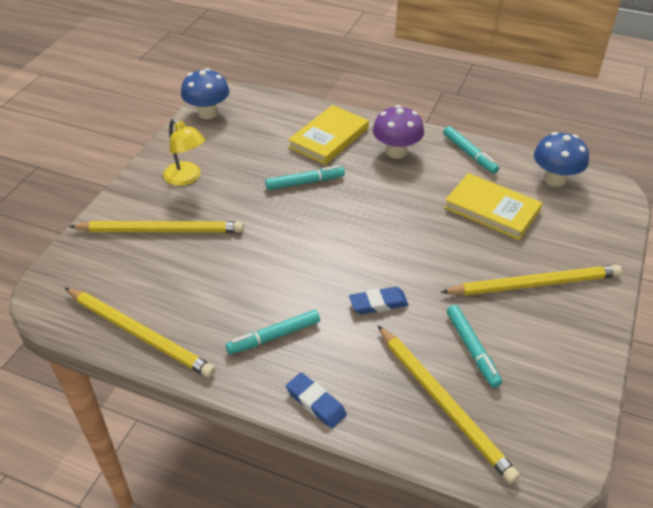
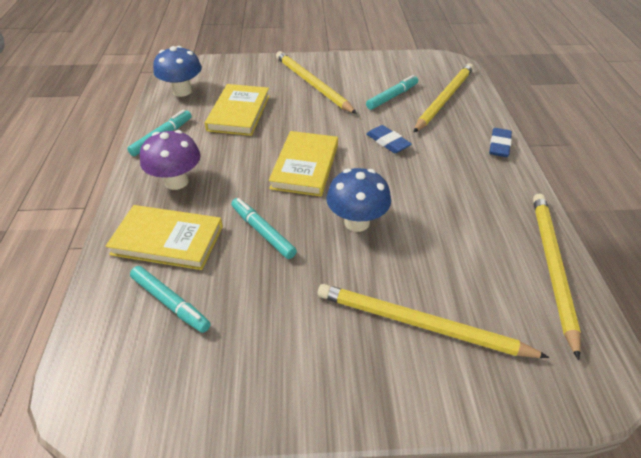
camera: 115 degrees left, 0 degrees up
yellow pencil [69,221,244,233] -> yellow pencil turned 45 degrees counterclockwise [318,284,549,358]
yellow lamp [163,119,205,186] -> none
blue mushroom [181,68,229,119] -> blue mushroom moved to [326,168,391,232]
turquoise marker [226,310,320,354] -> turquoise marker moved to [130,266,211,333]
none -> yellow book [269,131,338,196]

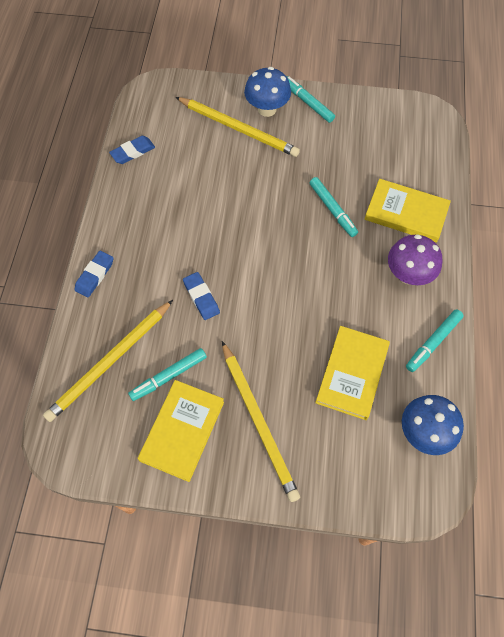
camera: 170 degrees left, 20 degrees up
turquoise marker [130,266,211,333] -> turquoise marker moved to [286,76,335,123]
yellow book [269,131,338,196] -> yellow book moved to [138,380,224,482]
blue mushroom [326,168,391,232] -> blue mushroom moved to [244,67,291,117]
yellow pencil [533,194,581,360] -> blue eraser [109,136,155,164]

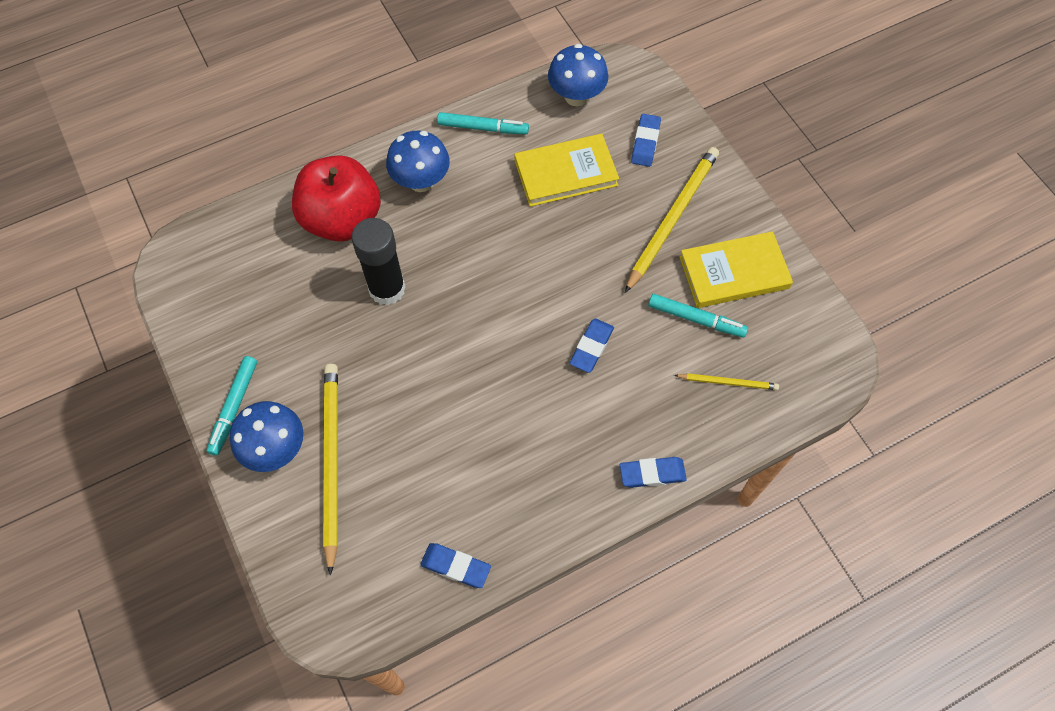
camera: 125 degrees left, 0 degrees up
yellow pencil [43,300,173,422] -> yellow pencil [674,373,779,390], size x0.50
turquoise marker [310,177,358,237] -> black glue stick [351,218,406,305]
yellow book [365,179,451,243] -> red apple [292,155,381,242]
purple mushroom [388,234,442,285] -> blue mushroom [386,131,450,192]
none -> blue eraser [631,114,661,167]

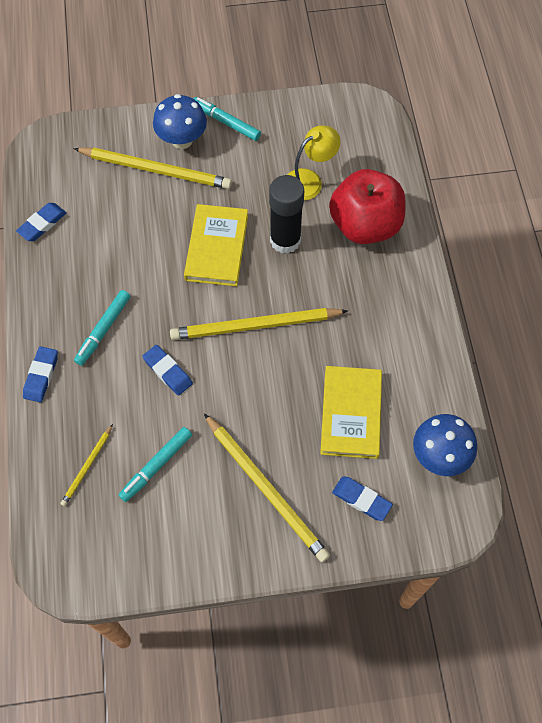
camera: 110 degrees right, 0 degrees up
blue mushroom [386,131,450,192] -> none
turquoise marker [437,112,529,135] -> turquoise marker moved to [74,290,130,366]
yellow book [680,231,793,308] -> yellow book moved to [184,204,248,286]
none -> yellow pencil [170,308,348,340]
none -> yellow lamp [287,125,340,201]

